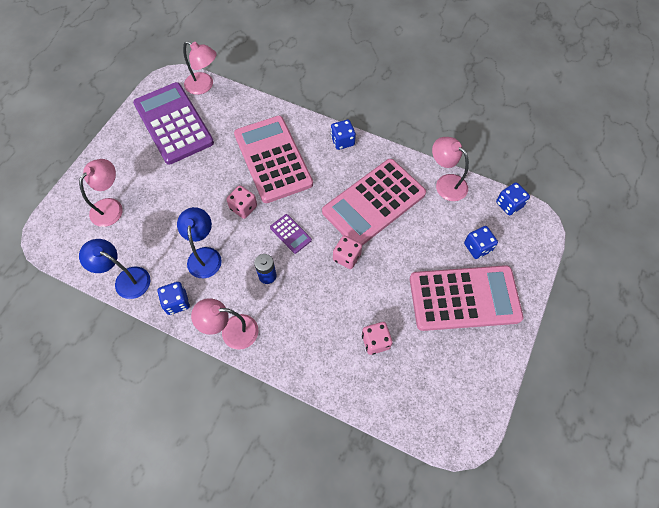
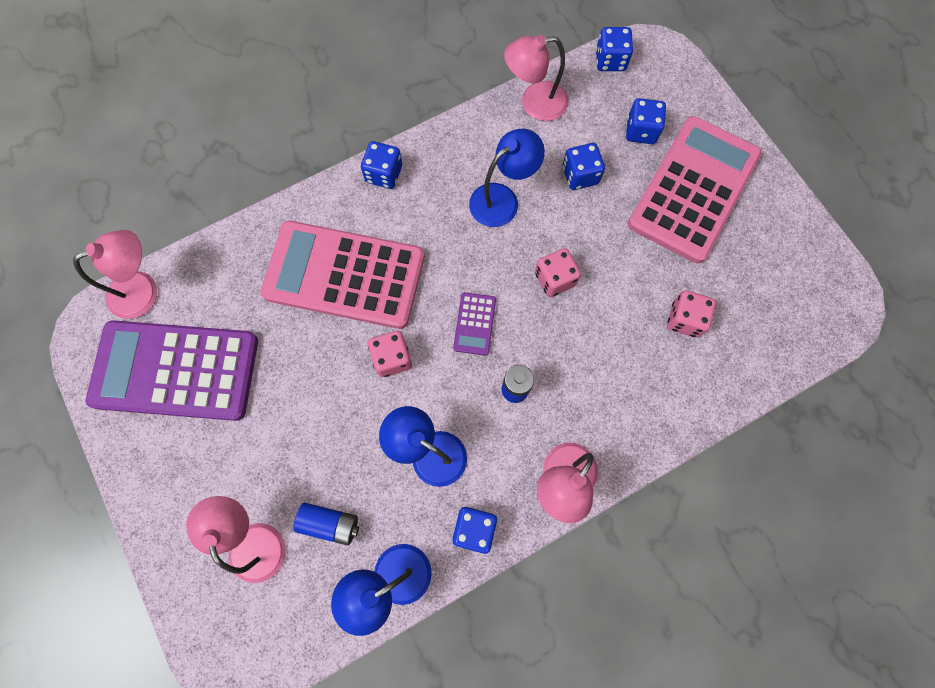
camera: 55 degrees left, 10 degrees up
purple calculator [270,214,312,254] -> purple calculator turned 105 degrees clockwise [453,292,496,356]
pink calculator [322,159,426,246] -> blue lamp [469,129,545,227]
none -> blue battery [294,503,359,546]
none -> blue dice [562,143,605,190]

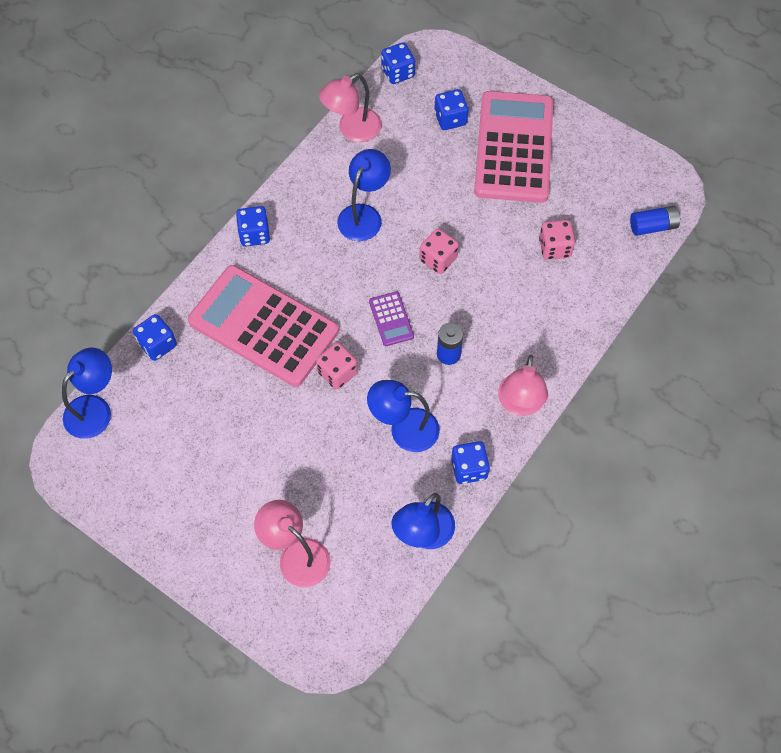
camera: 25 degrees left, 10 degrees down
pink lamp [73,230,157,319] -> blue lamp [62,348,112,439]
purple calculator [86,320,258,421] -> none
pink calculator [260,221,425,329] -> pink calculator turned 45 degrees clockwise [188,265,339,387]
blue battery [294,503,359,546] -> blue battery moved to [630,206,681,236]
blue dice [562,143,605,190] -> blue dice moved to [133,314,177,361]

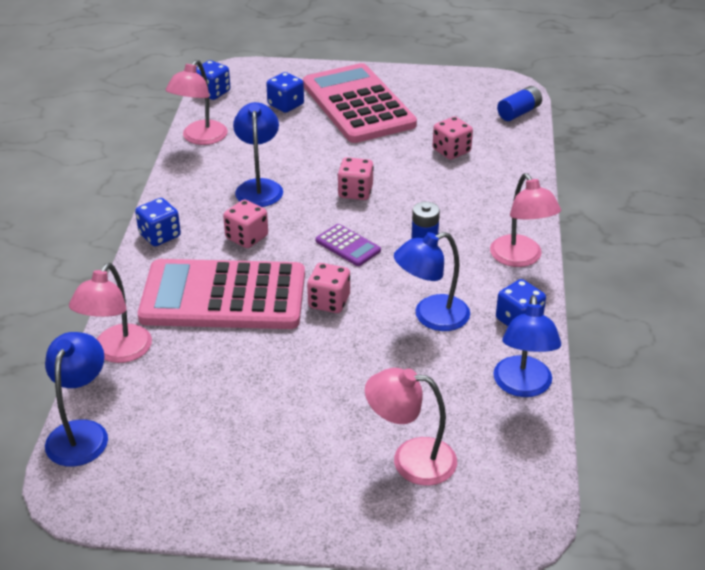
camera: 30 degrees left, 25 degrees down
blue dice [133,314,177,361] -> pink lamp [69,263,152,363]
none -> pink dice [223,200,268,248]

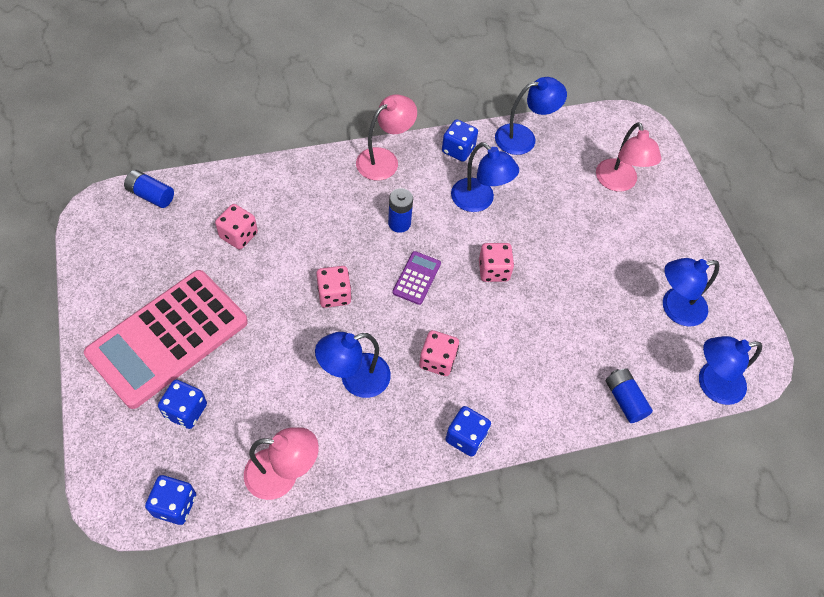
camera: 115 degrees left, 20 degrees up
pink lamp [69,263,152,363] -> blue battery [606,368,653,423]
pink calculator [138,259,305,329] -> none
none -> blue lamp [663,258,719,327]

